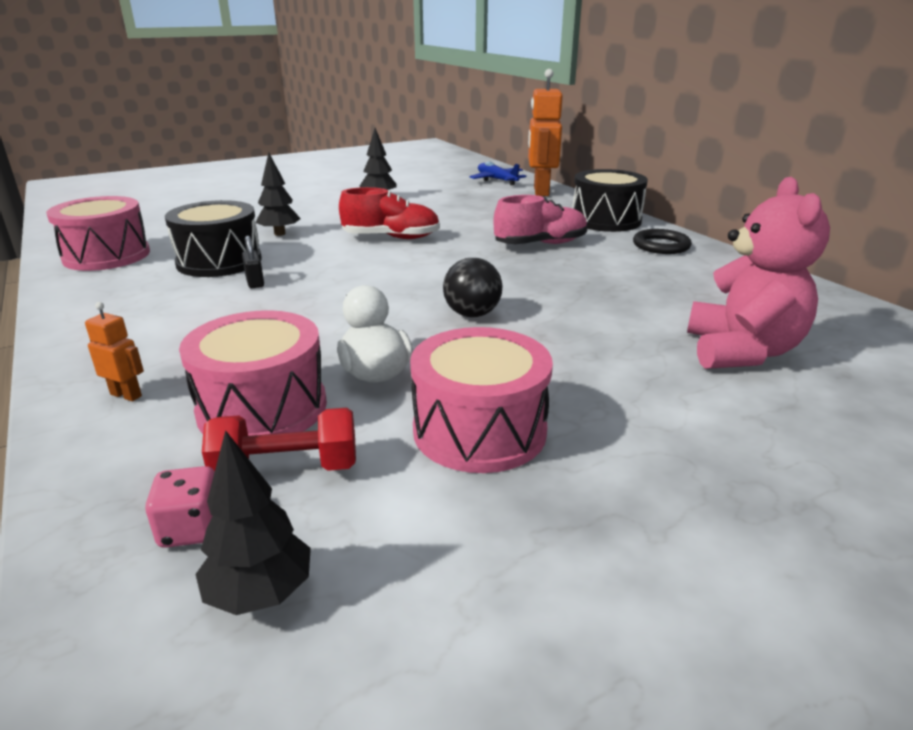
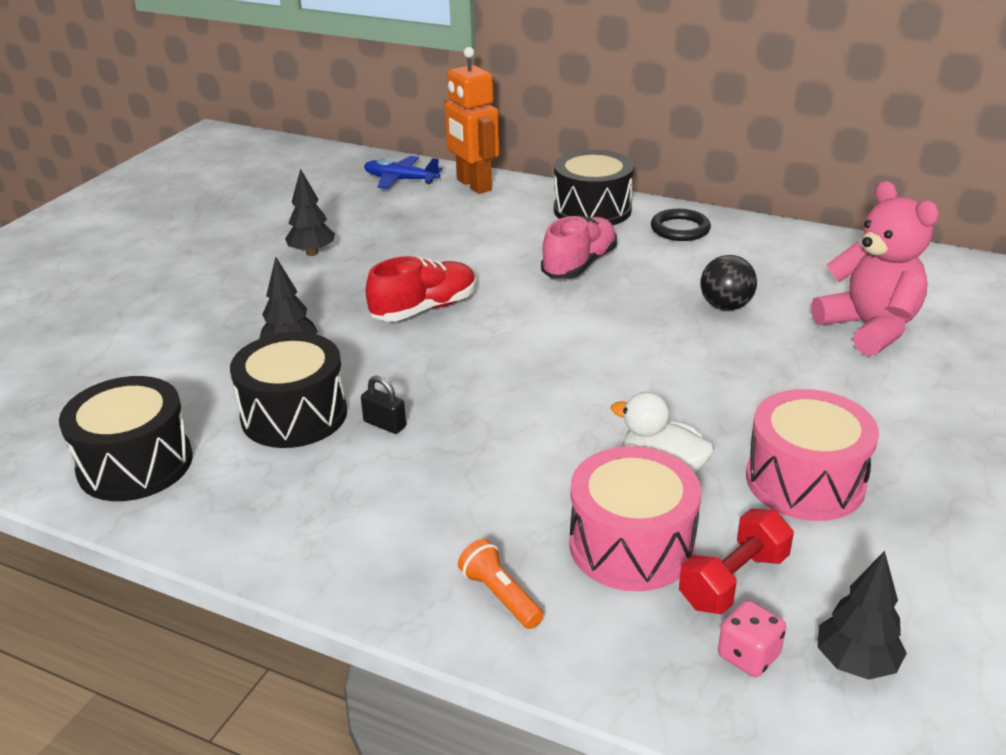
camera: 35 degrees left, 5 degrees up
pink drum [46,196,150,271] -> black drum [59,376,193,501]
orange robot [85,302,144,401] -> orange flashlight [458,539,544,629]
black ball [443,258,502,317] -> black ball moved to [701,255,757,310]

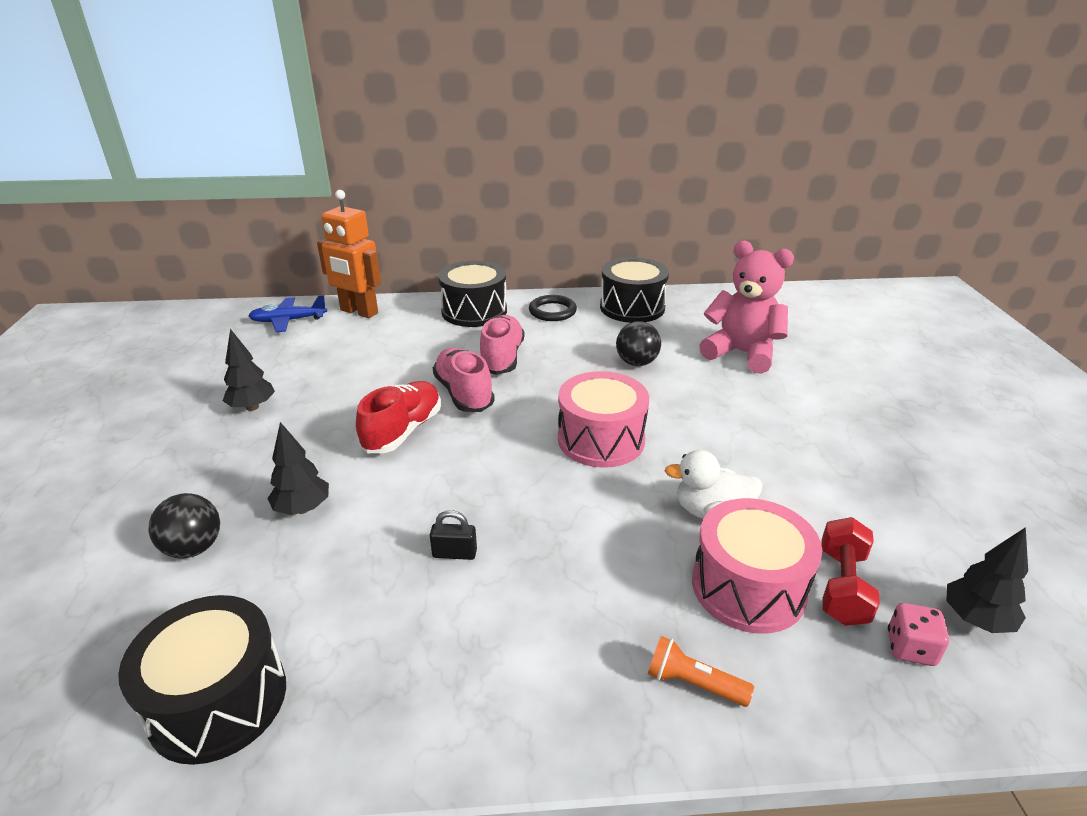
camera: 30 degrees left, 0 degrees up
black drum [230,332,347,448] -> black drum moved to [600,257,669,323]
pink drum [746,389,879,521] -> pink drum moved to [558,371,649,468]
none -> black ball [149,493,220,558]
none -> pink shoe [433,348,495,412]

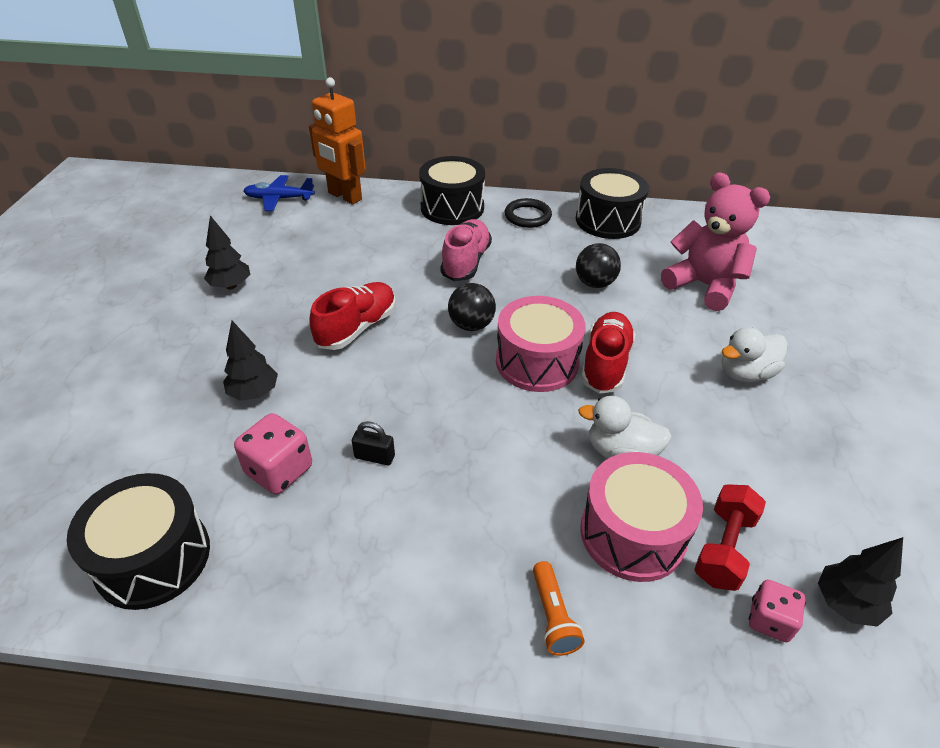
camera: 10 degrees right, 10 degrees up
black ball [149,493,220,558] -> black ball moved to [448,283,496,331]
pink shoe [433,348,495,412] -> none
orange flashlight [648,636,754,707] -> orange flashlight turned 135 degrees counterclockwise [533,561,585,656]
none -> pink dice [234,413,312,494]
none -> red shoe [581,312,636,394]
none -> white duck [722,327,788,383]

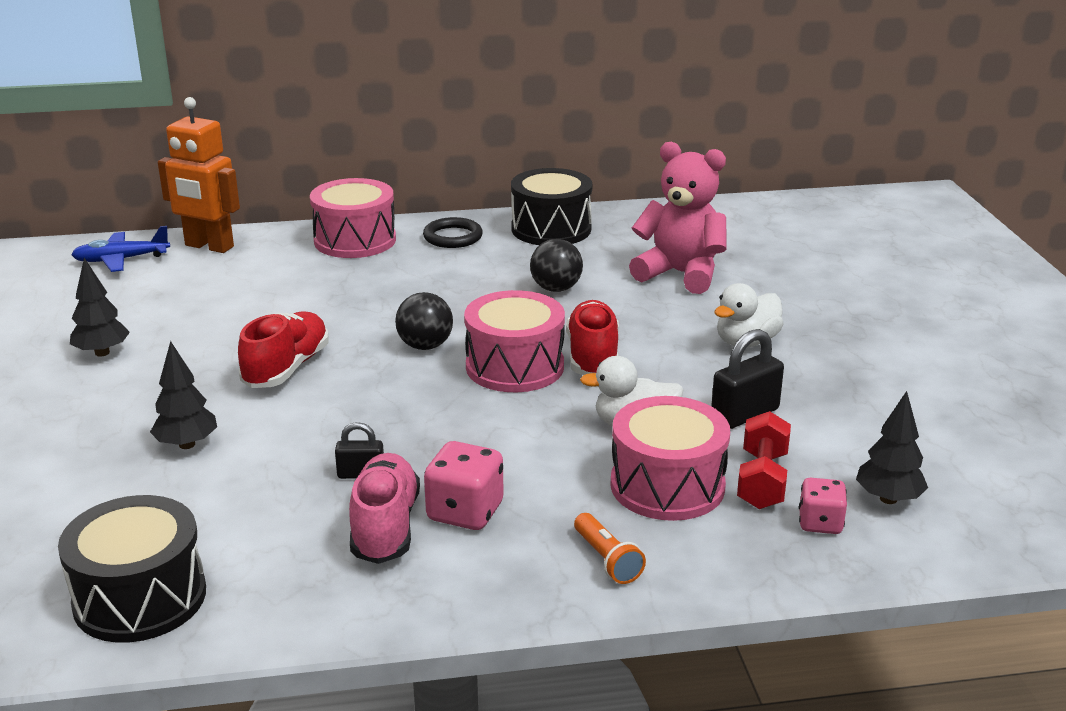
camera: 15 degrees left, 15 degrees down
pink dice [234,413,312,494] -> pink dice moved to [424,441,504,530]
black drum [419,156,485,225] -> pink drum [310,178,396,258]
pink shoe [440,219,492,281] -> pink shoe moved to [349,453,420,564]
none -> black padlock [711,329,784,429]

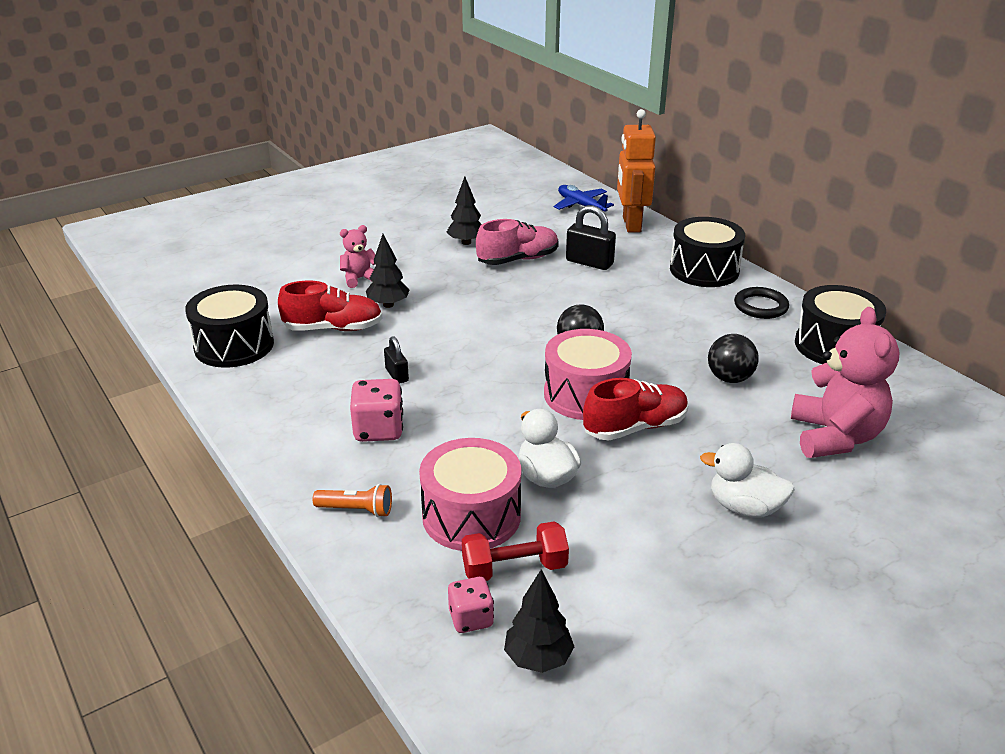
camera: 65 degrees right, 5 degrees up
red shoe [238,311,329,388] -> red shoe moved to [278,281,382,331]
pink drum [310,178,396,258] -> black drum [670,217,745,287]
pink shoe [349,453,420,564] -> pink shoe moved to [476,219,559,265]
orange flashlight [574,513,646,584] -> orange flashlight turned 120 degrees counterclockwise [313,484,392,517]
black padlock [711,329,784,429] -> black padlock moved to [566,205,616,270]
none -> pink teddy bear [340,225,375,288]

